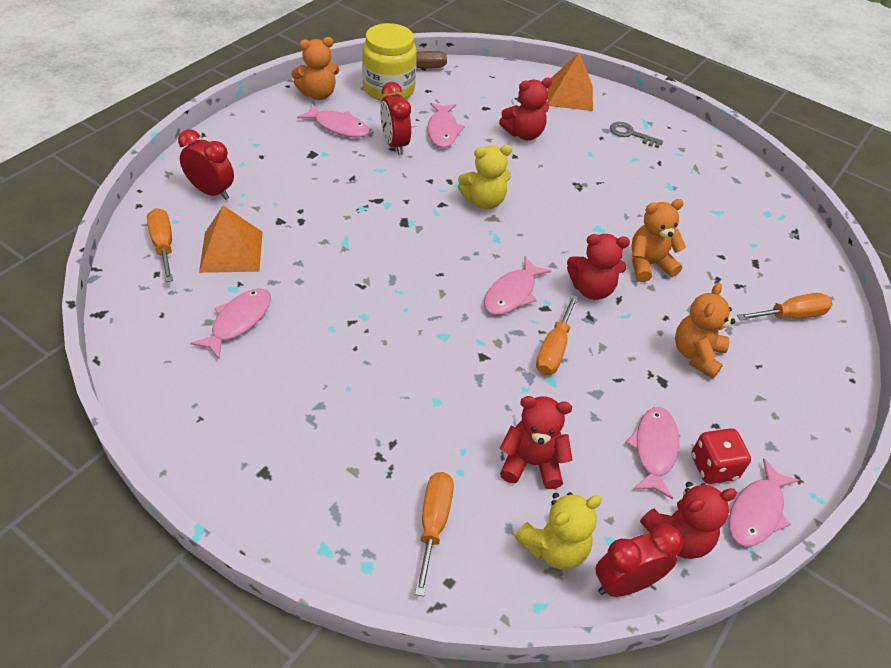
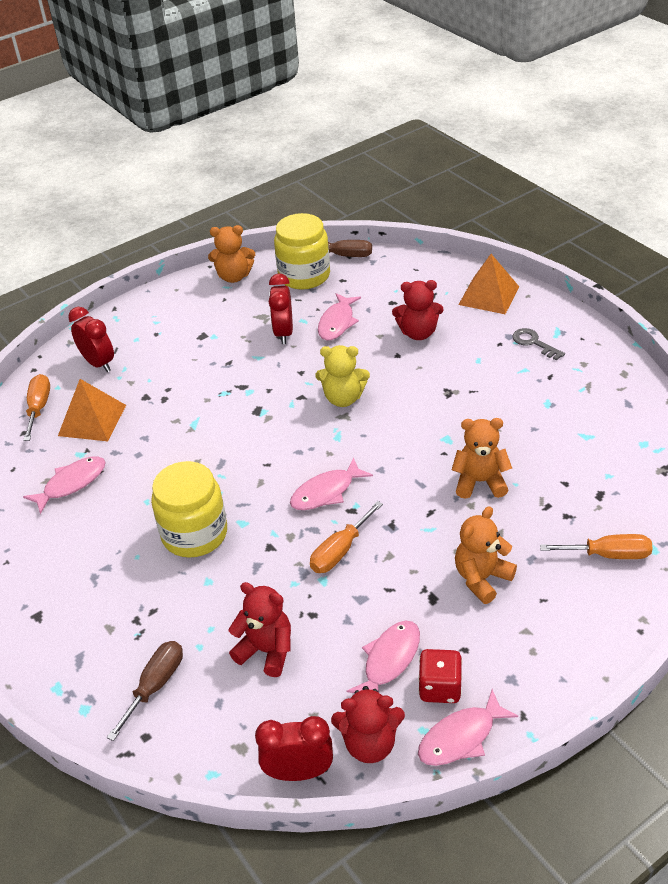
camera: 25 degrees right, 5 degrees down
pink fish [297,104,370,138] -> none
orange screwdriver [415,472,454,596] -> brown screwdriver [107,641,183,741]
yellow teddy bear [514,492,602,570] -> none
red teddy bear [567,234,630,300] -> none
none -> yellow jar [151,461,227,558]

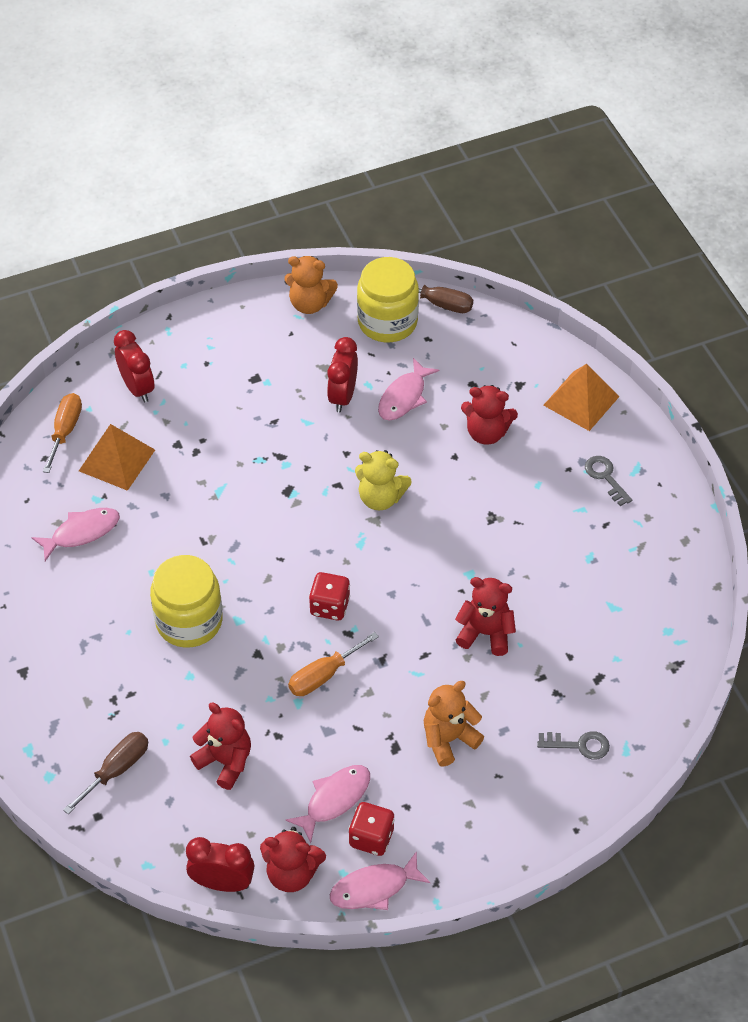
camera: 10 degrees right, 10 degrees up
pink fish [290,457,373,510] -> red dice [309,572,350,620]
orange teddy bear [452,418,512,499] -> red teddy bear [455,577,516,656]
orange screwdriver [540,534,652,559] -> grey key [537,731,610,760]

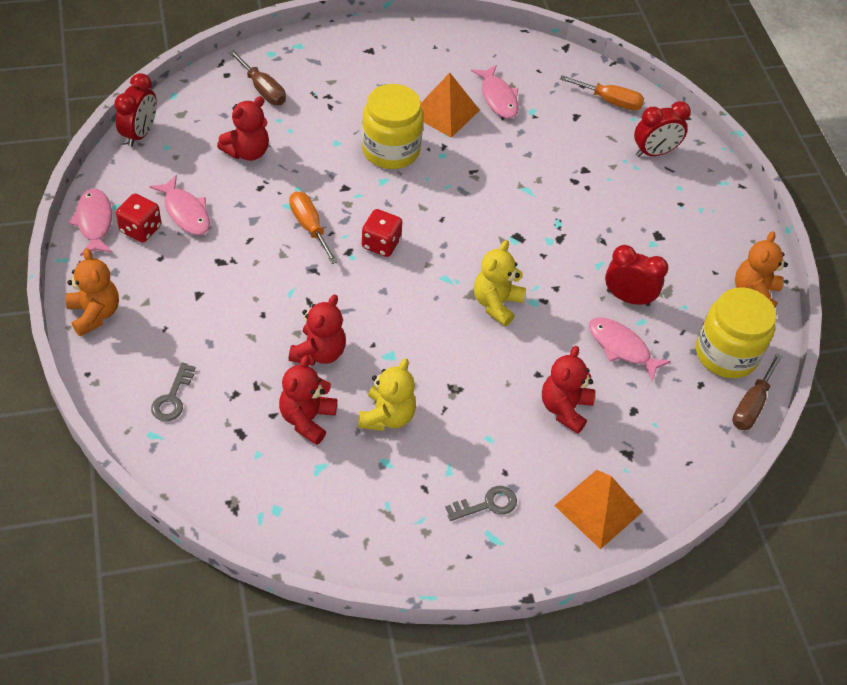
camera: 95 degrees right, 0 degrees up
orange pyramid [79,424,155,491] -> orange pyramid moved to [421,73,480,138]
red teddy bear [260,827,326,892] -> red teddy bear moved to [279,355,337,445]
orange teddy bear [424,681,484,767] -> orange teddy bear moved to [65,248,119,336]
none -> yellow teddy bear [358,358,416,431]

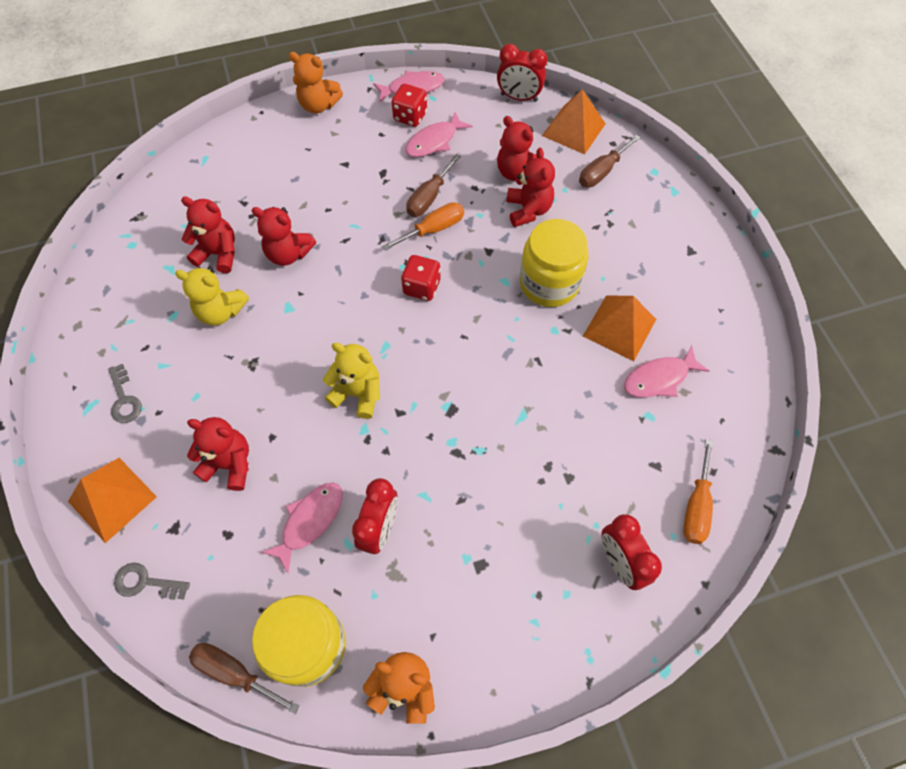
camera: 90 degrees right, 10 degrees up
orange teddy bear [65,248,119,336] -> orange teddy bear turned 45 degrees clockwise [289,52,343,114]
grey key [151,362,196,421] -> grey key moved to [114,562,190,600]
none -> brown screwdriver [406,154,461,217]
none -> red teddy bear [506,148,555,227]
none -> orange pyramid [542,89,606,154]

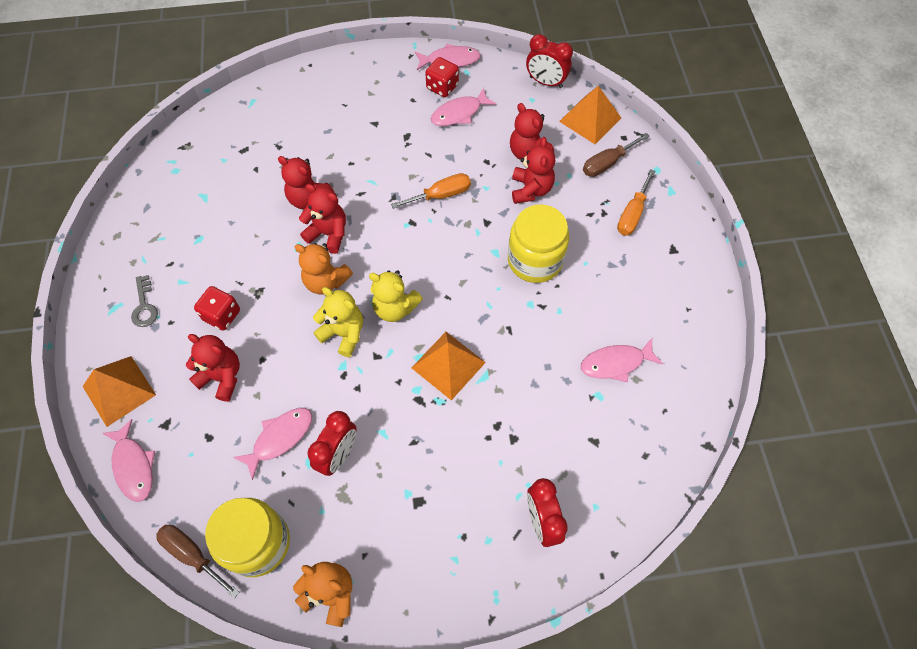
camera: 10 degrees right, 0 degrees up
grey key [114,562,190,600] -> pink fish [102,419,155,502]
yellow teddy bear [175,266,249,326] -> yellow teddy bear moved to [369,270,423,322]
red teddy bear [181,196,235,273] -> red teddy bear moved to [299,184,346,254]
orange teddy bear [289,52,343,114] -> orange teddy bear moved to [294,243,353,295]
red dice [401,255,441,301] -> red dice moved to [194,286,240,330]
brown screwdriver [406,154,461,217] -> none
orange pyramid [583,296,656,361] -> orange pyramid moved to [412,332,486,400]
orange screwdriver [683,439,713,544] -> orange screwdriver moved to [617,169,655,236]

